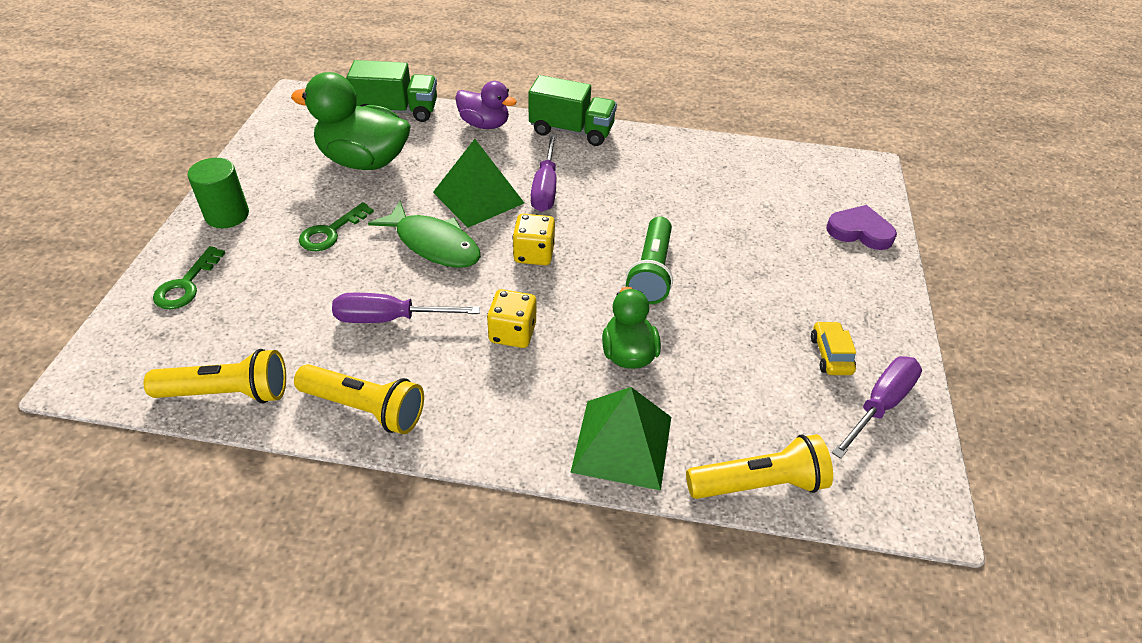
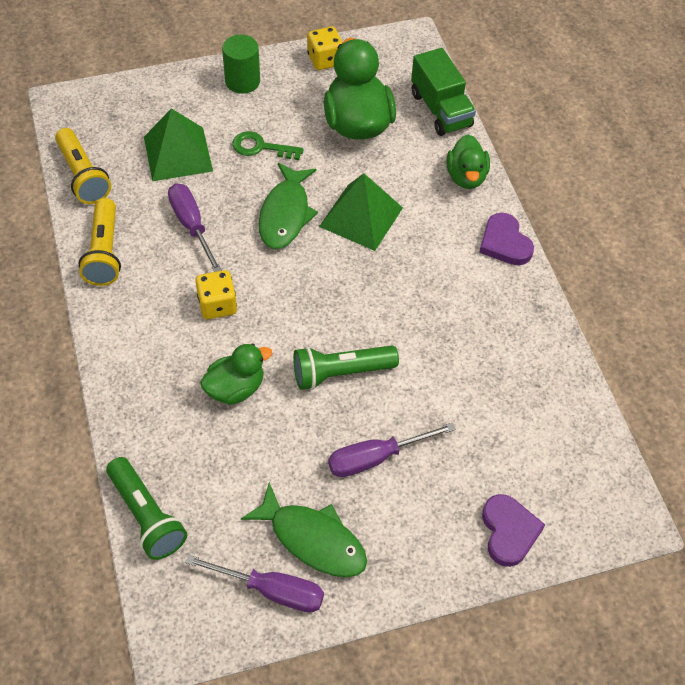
camera: 65 degrees right, 10 degrees up
green key [153,246,225,309] -> none
purple duck [455,81,517,129] -> green duck [447,134,490,189]
yellow dice [513,214,555,265] -> yellow dice moved to [307,26,343,70]
green truck [529,75,617,146] -> purple heart [479,213,534,265]
purple screwdriver [531,134,557,212] -> purple screwdriver moved to [328,423,455,477]
green pyramid [570,387,671,491] -> green pyramid moved to [144,108,213,181]
yellow flashlight [686,434,833,499] -> green flashlight [106,457,187,560]
yellow car [811,321,856,375] -> green fish [241,482,367,577]

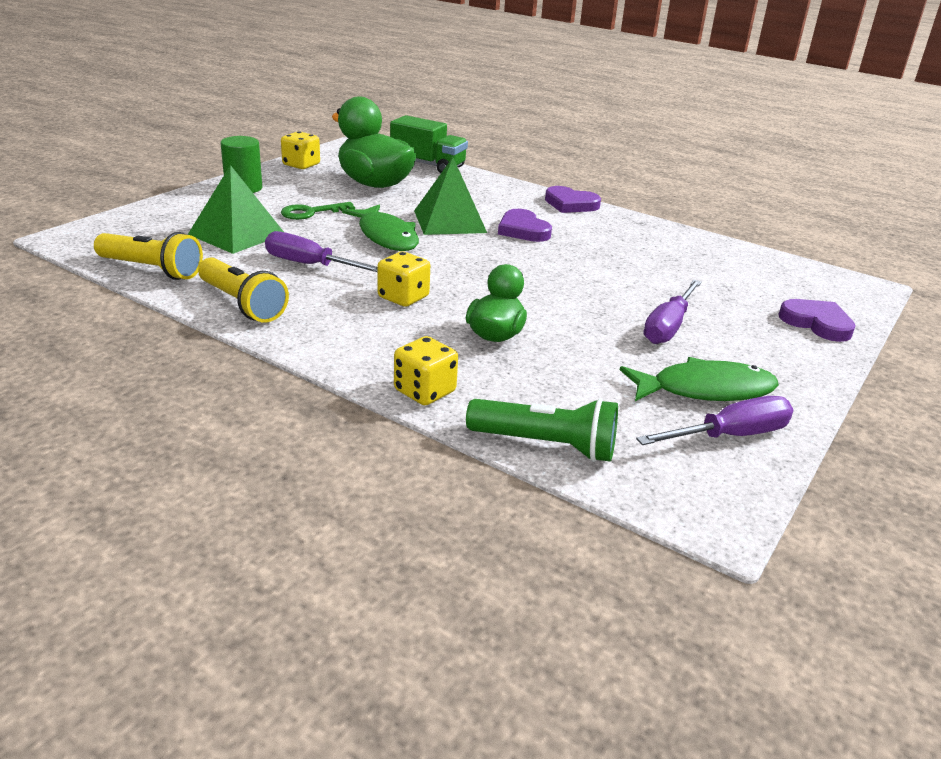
camera: 40 degrees left, 25 degrees down
green flashlight [293,345,399,390] -> none
green duck [447,134,490,189] -> none
none -> yellow dice [394,336,458,405]
none -> purple heart [498,209,552,242]

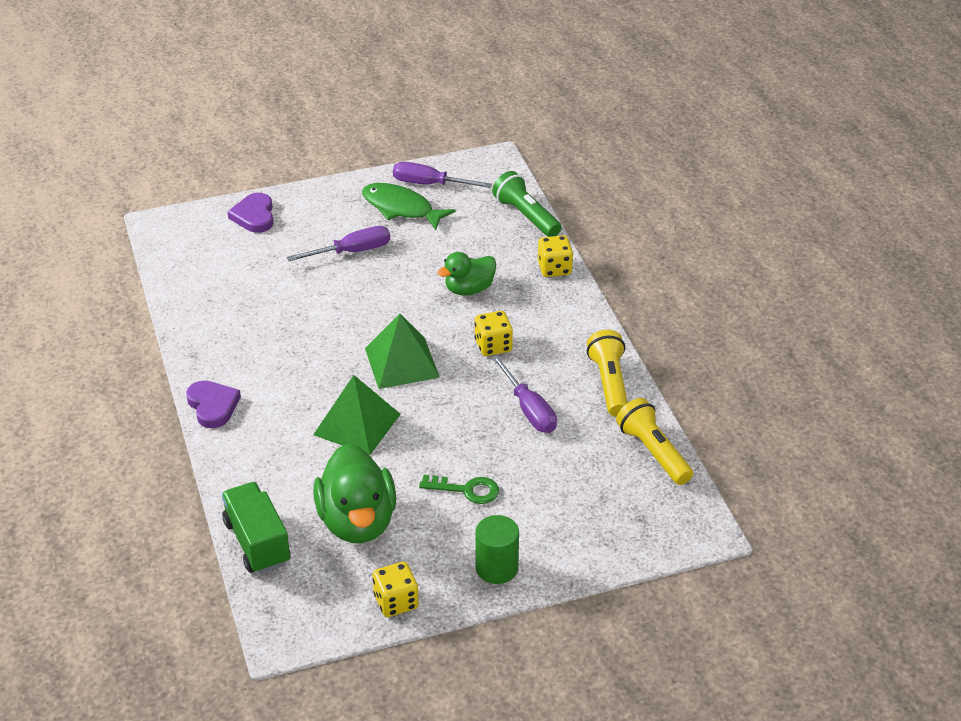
camera: 140 degrees left, 10 degrees up
green pyramid [188,165,284,254] -> green pyramid moved to [365,314,440,389]
green fish [342,205,419,251] -> none
purple heart [498,209,552,242] -> none

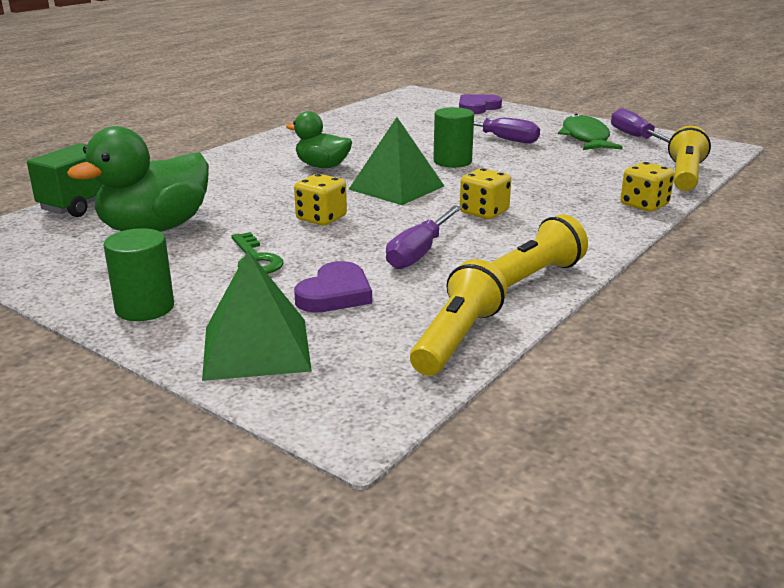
camera: 55 degrees right, 15 degrees down
purple heart [186,381,241,428] -> purple heart moved to [294,261,372,313]
green pyramid [313,375,401,455] -> green pyramid moved to [202,250,312,381]
yellow dice [373,562,419,617] -> yellow dice moved to [294,174,347,226]
green duck [437,252,496,296] -> green duck moved to [286,111,352,168]
green flashlight [492,171,562,237] -> yellow flashlight [668,126,711,191]
none -> green cylinder [433,107,474,168]

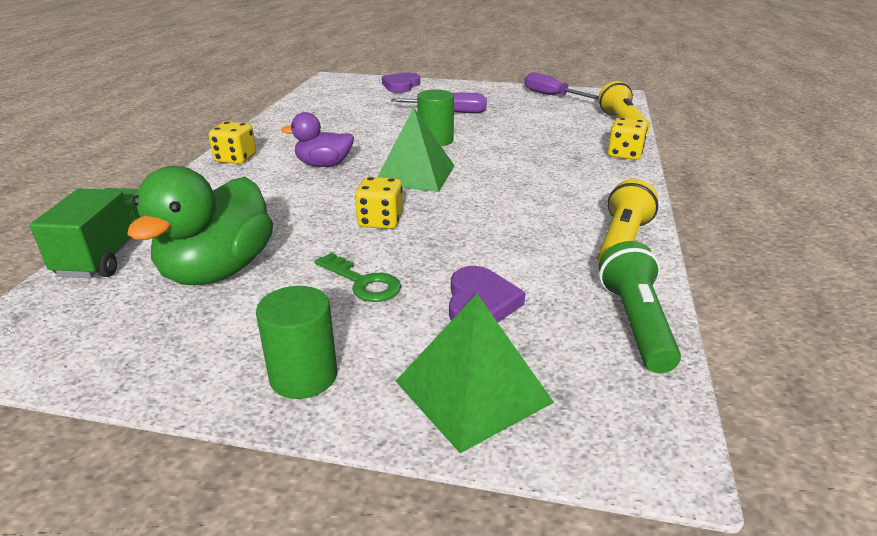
camera: 25 degrees left, 5 degrees up
green duck [286,111,352,168] -> purple duck [281,112,354,167]
purple screwdriver [386,205,462,269] -> none
yellow flashlight [410,259,507,376] -> green flashlight [599,241,681,373]
yellow dice [460,168,511,219] -> yellow dice moved to [209,122,256,164]
green fish [558,114,623,150] -> none

